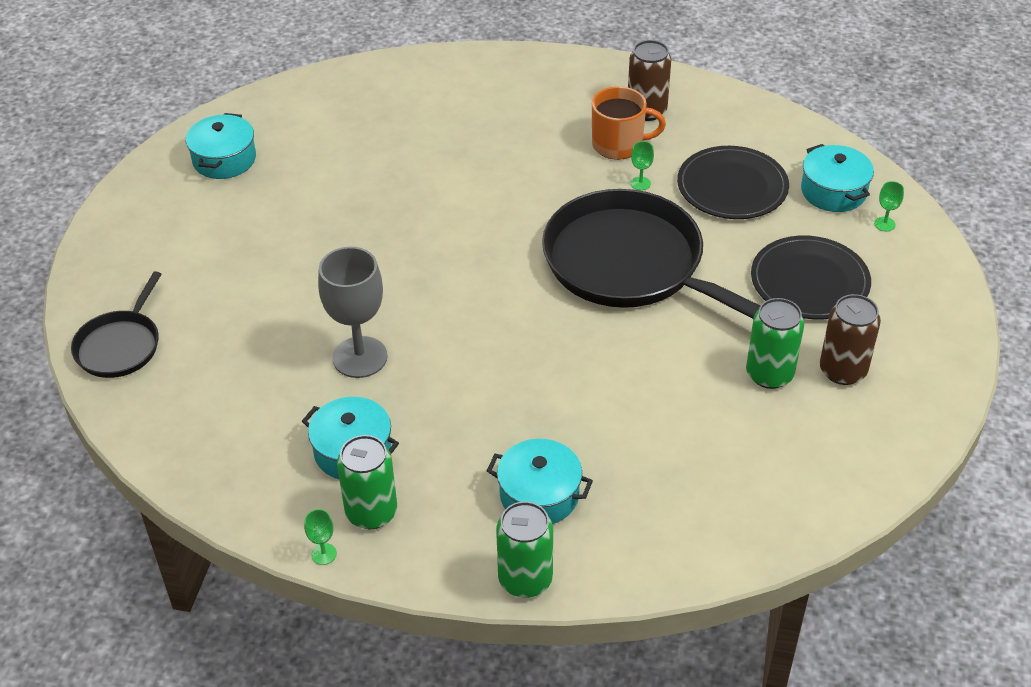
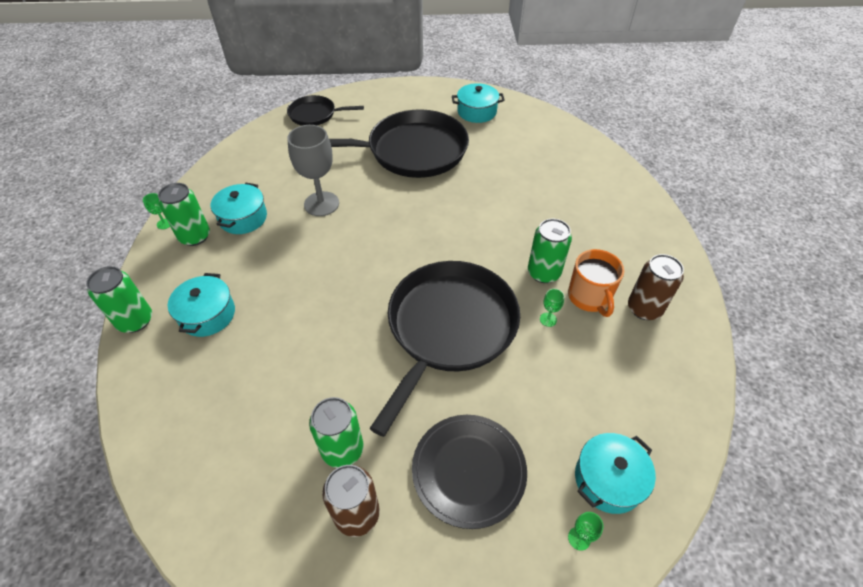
camera: 75 degrees right, 5 degrees up
black plate [677,146,789,219] -> none
none -> black pan [329,109,469,178]
none -> green can [528,219,572,283]

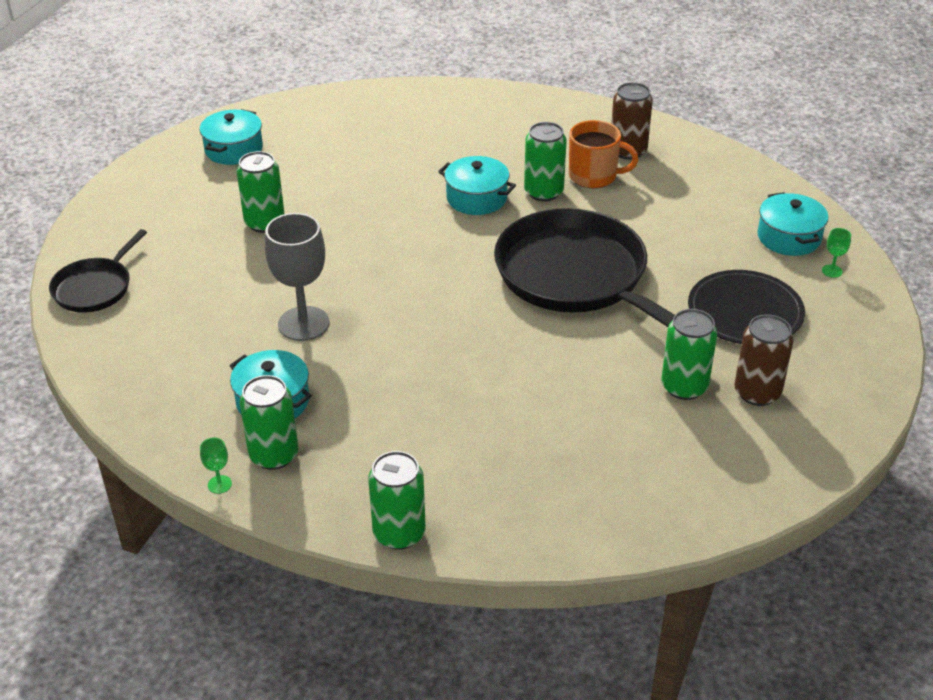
camera: 65 degrees left, 10 degrees down
turquoise pot [168,273,235,337] -> turquoise pot moved to [438,156,516,215]
black pan [329,109,469,178] -> green can [237,151,285,233]
green goblet [540,289,564,327] -> none

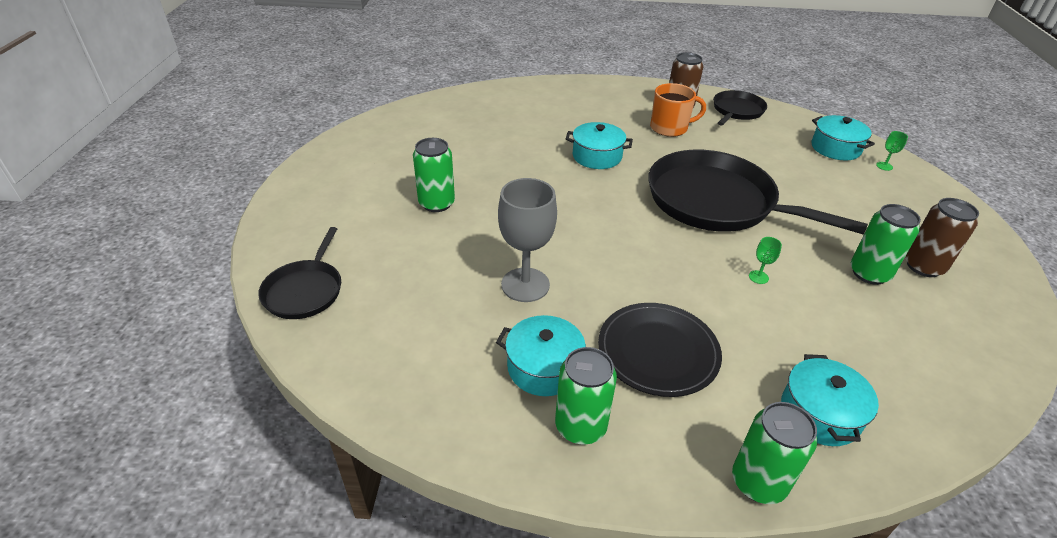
camera: 20 degrees left, 0 degrees up
turquoise pot [200,109,263,165] -> turquoise pot moved to [781,354,879,446]
green goblet [200,438,232,494] -> green goblet moved to [749,237,782,284]
green can [524,122,567,202] -> none
black plate [688,270,805,344] -> black plate moved to [598,303,722,397]
none -> black pan [713,90,767,126]

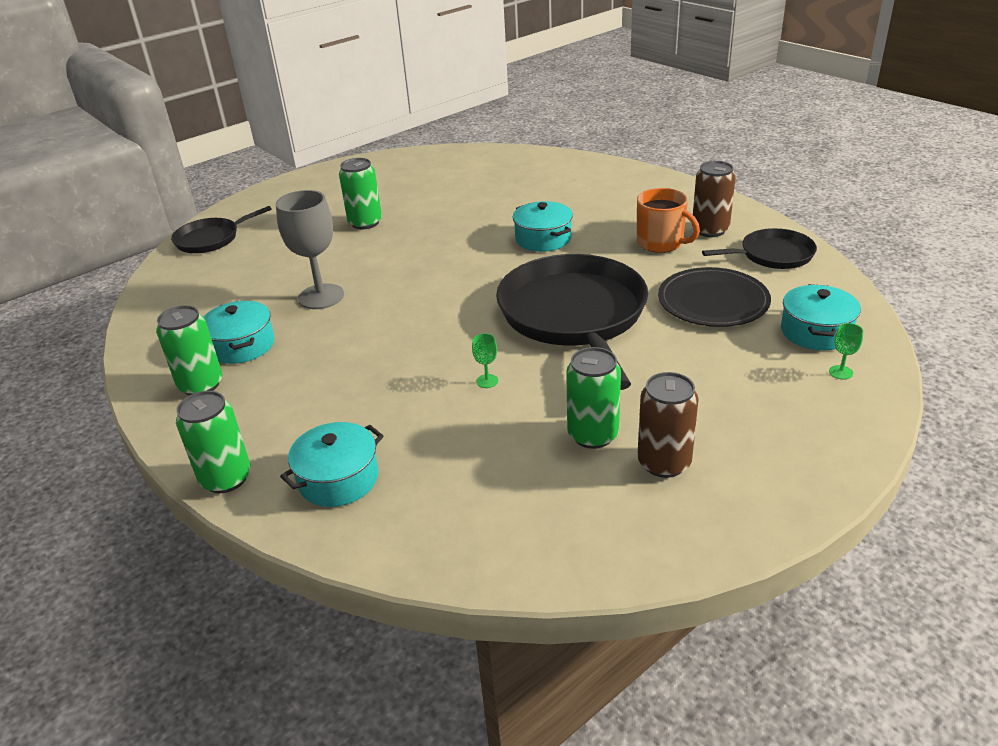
camera: 50 degrees right, 5 degrees down
black plate [598,303,722,397] -> black plate moved to [658,267,771,327]

